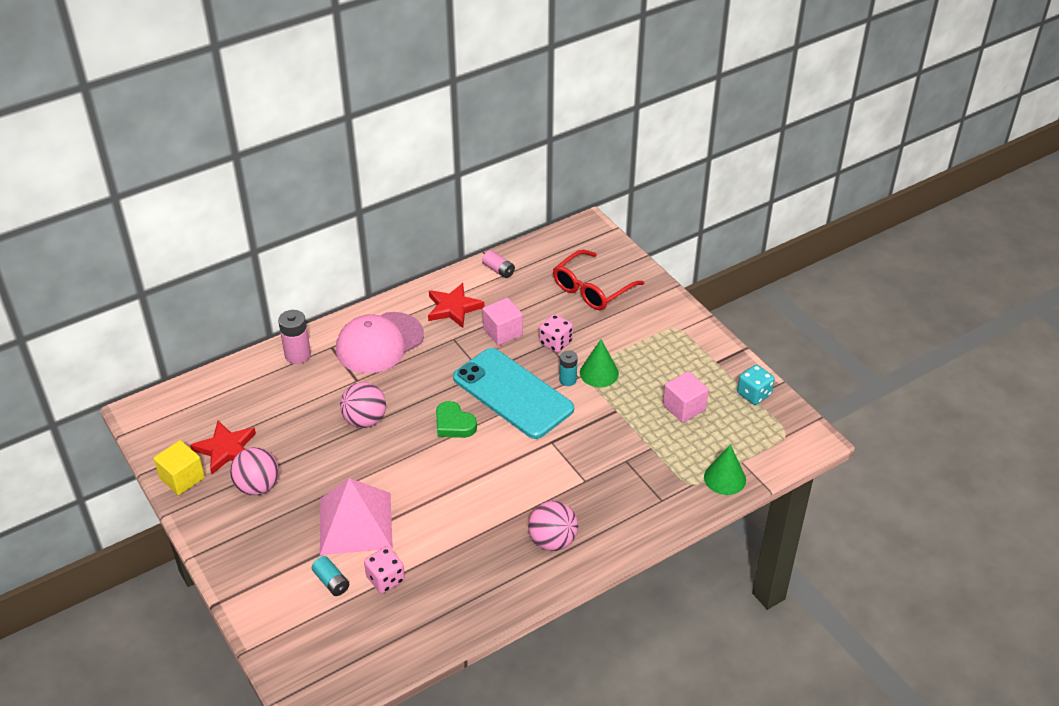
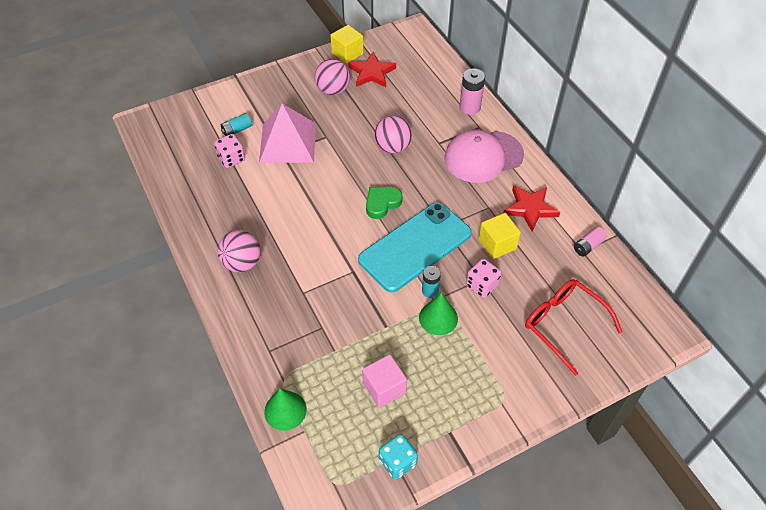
camera: 95 degrees right, 10 degrees up
pink cap [336,312,424,373] -> pink cap turned 75 degrees counterclockwise [444,130,524,183]
pink cube [483,298,523,345] -> yellow cube [479,213,521,259]

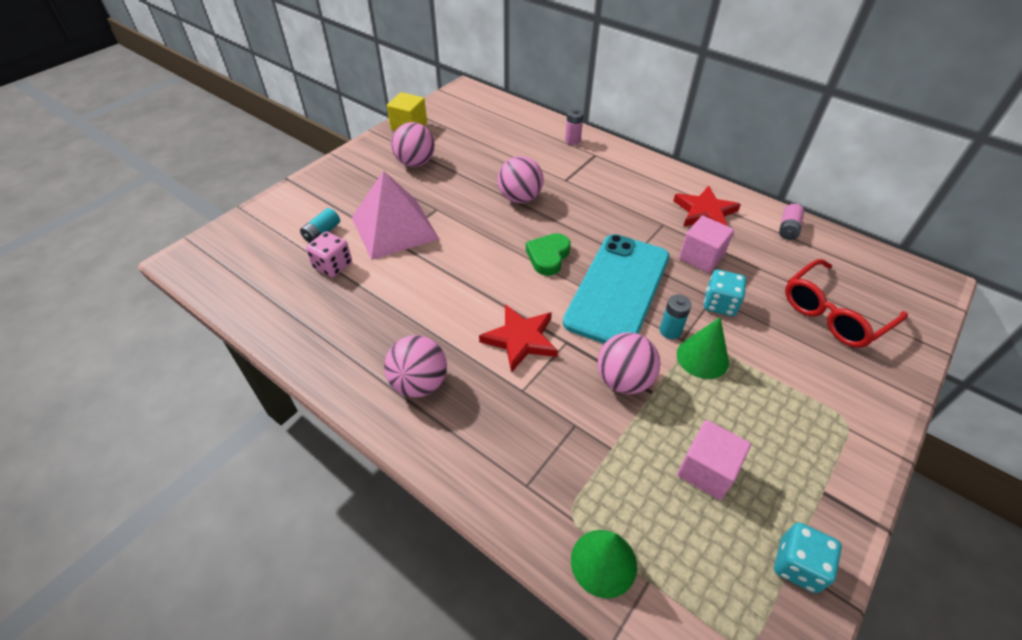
camera: 25 degrees left, 5 degrees down
red star [348,52,396,87] -> red star moved to [479,304,558,373]
pink cap [444,130,524,183] -> none
pink battery [459,68,485,115] -> pink battery [565,108,584,145], size x0.66
pink dice [466,259,502,298] -> turquoise dice [704,270,746,316]
yellow cube [479,213,521,259] -> pink cube [679,216,734,273]
red glasses [525,279,622,376] -> red glasses turned 60 degrees counterclockwise [785,259,908,348]
none -> pink ball [598,332,660,394]

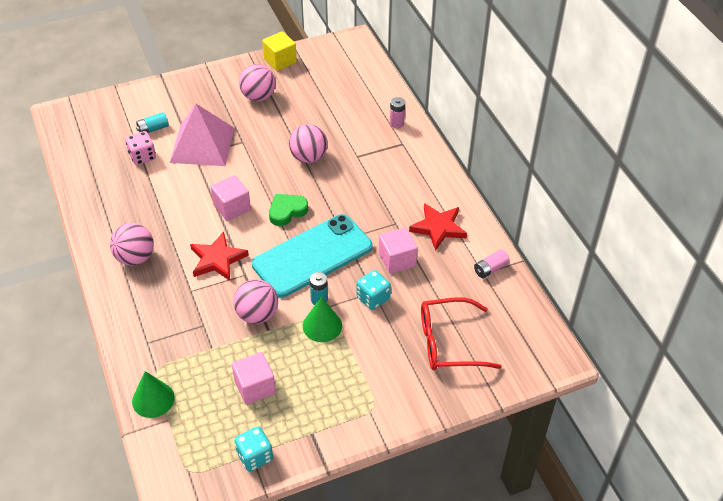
camera: 30 degrees right, 0 degrees up
none -> pink cube [211,175,251,221]

